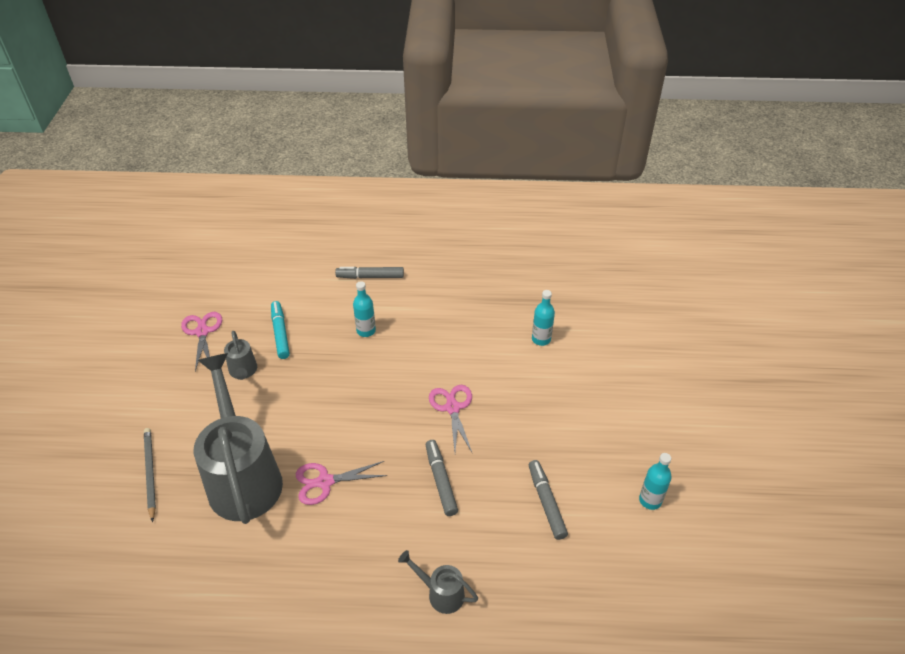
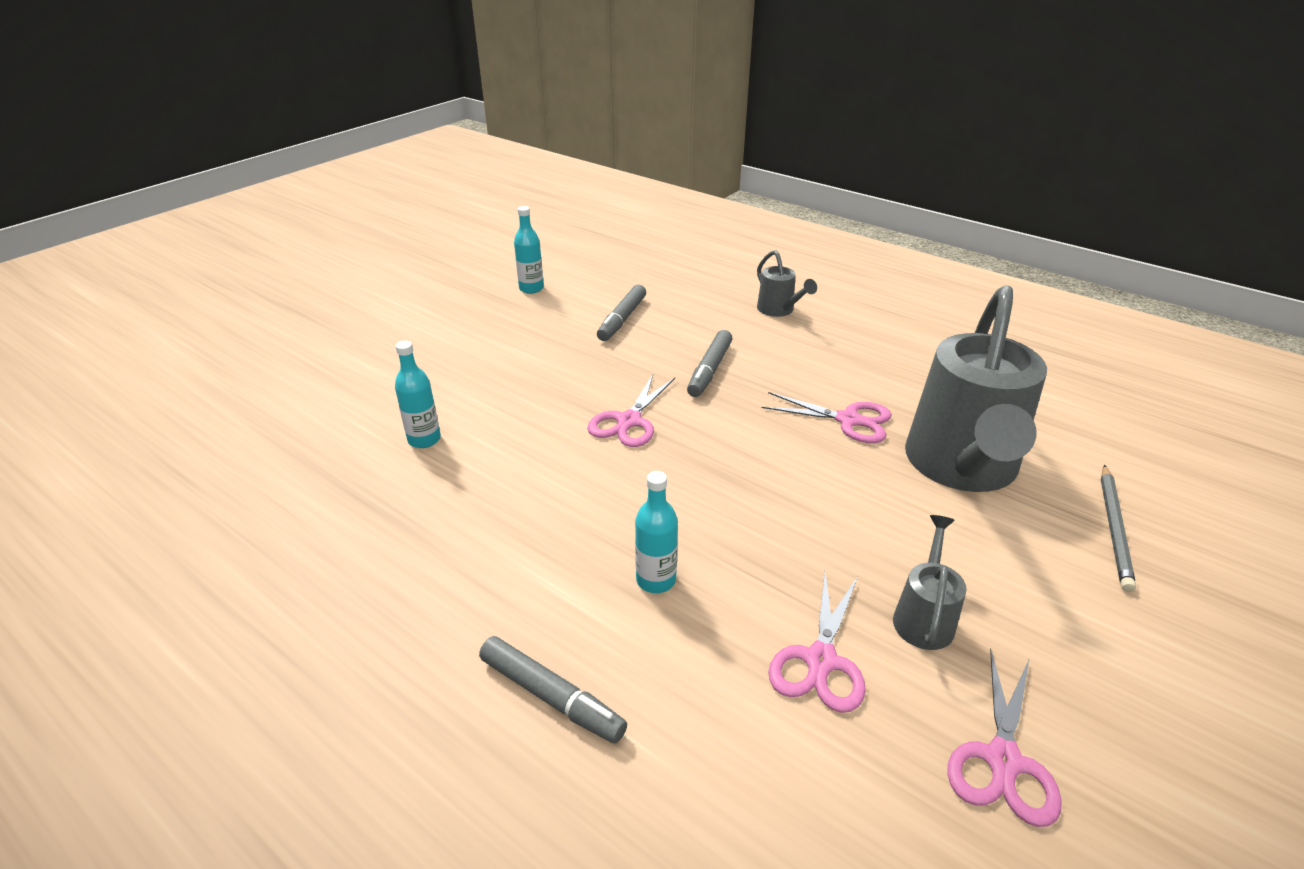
camera: 145 degrees left, 10 degrees down
turquoise marker [271,301,290,359] -> pink scissors [768,571,866,713]

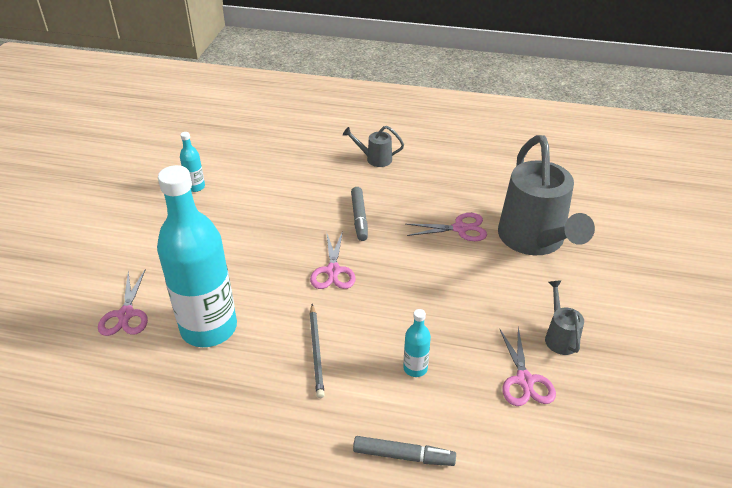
camera: 25 degrees left, 5 degrees up
turquoise bottle [395,341,441,448] -> turquoise bottle [157,165,237,347], size x2.45
grey marker [597,285,646,341] -> none
grey watering can [757,250,817,317] -> grey watering can turned 150 degrees clockwise [343,126,404,167]
pink scissors [947,649,1062,827] -> pink scissors moved to [98,269,148,336]
grey pencil [1101,465,1136,592] -> grey pencil moved to [309,304,325,398]

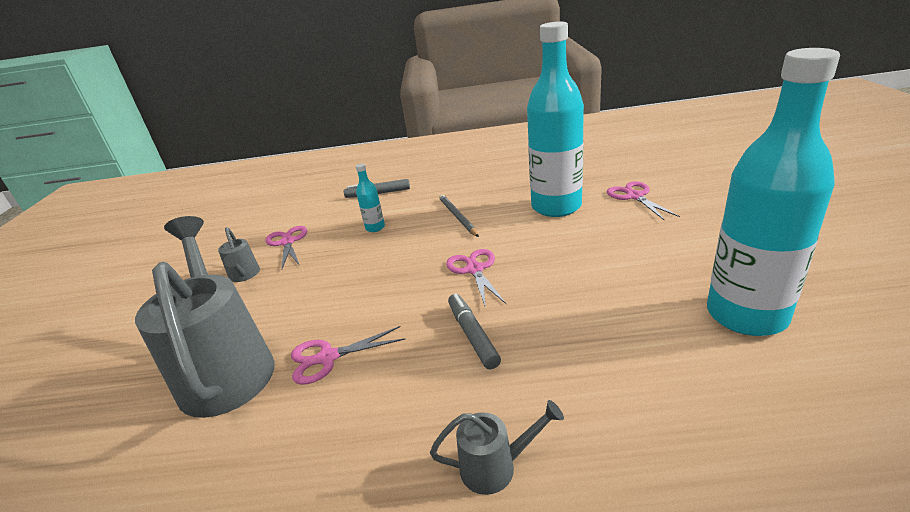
camera: 170 degrees right, 10 degrees down
turquoise bottle [180,132,205,192] -> turquoise bottle [707,48,840,336], size x2.45

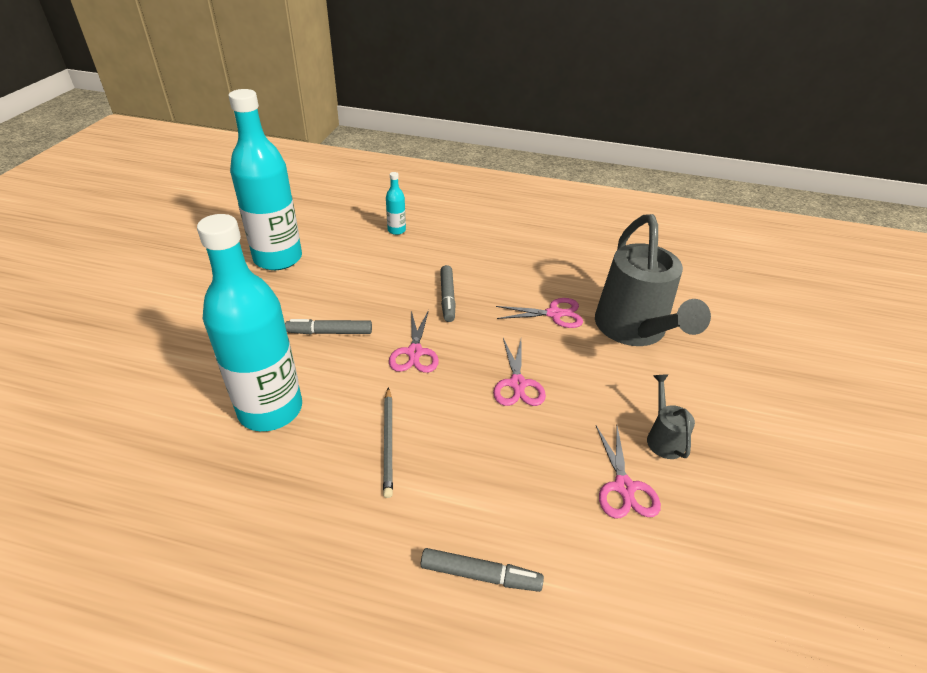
camera: 170 degrees left, 10 degrees up
turquoise bottle [356,163,385,232] -> turquoise bottle moved to [386,172,406,235]
grey watering can [430,400,564,495] -> none
pink scissors [607,181,680,220] -> pink scissors moved to [493,338,546,406]
none -> grey marker [285,319,372,334]

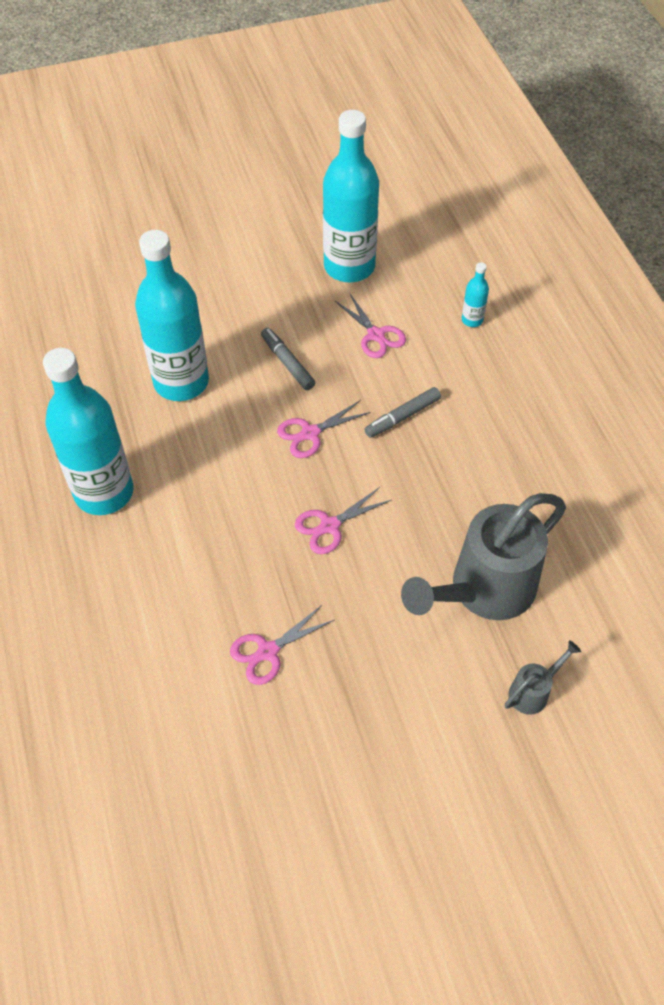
camera: 60 degrees right, 15 degrees up
grey pencil [383,387,393,498] -> none
grey marker [421,548,544,592] -> none
pink scissors [496,298,583,328] -> pink scissors moved to [335,294,406,358]
grey watering can [647,374,695,459] -> grey watering can moved to [505,640,581,715]
none -> turquoise bottle [43,348,133,515]

